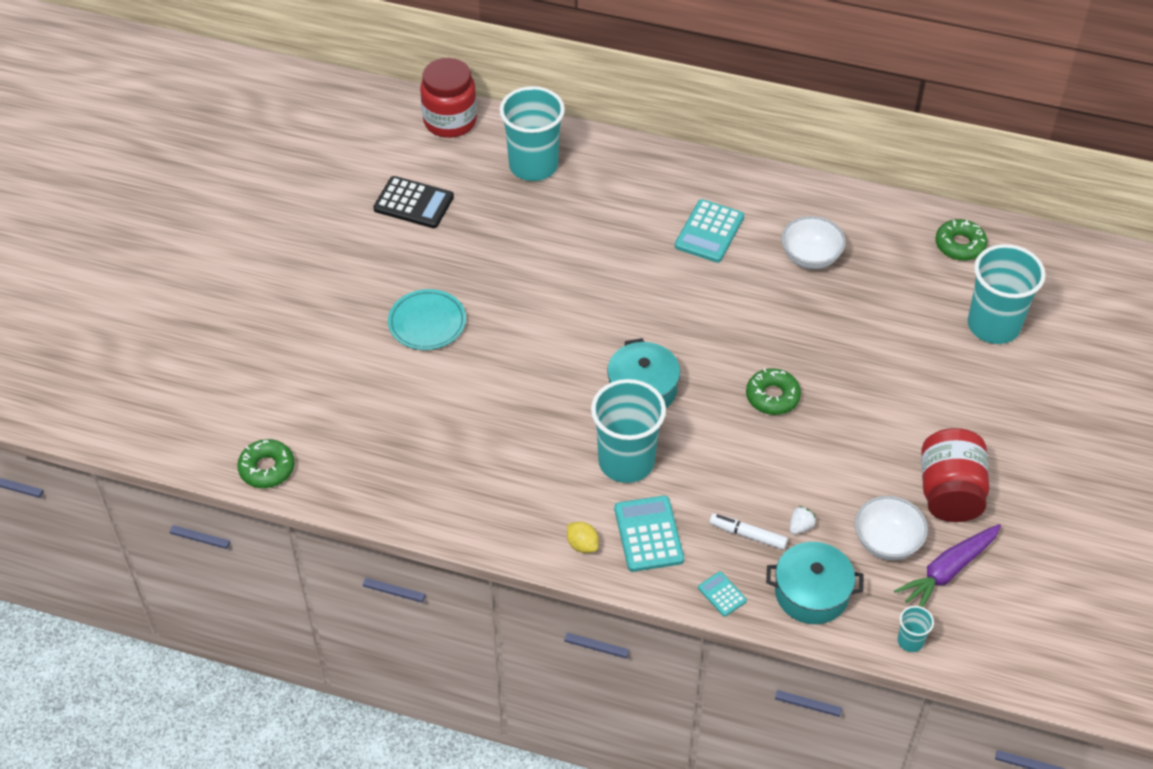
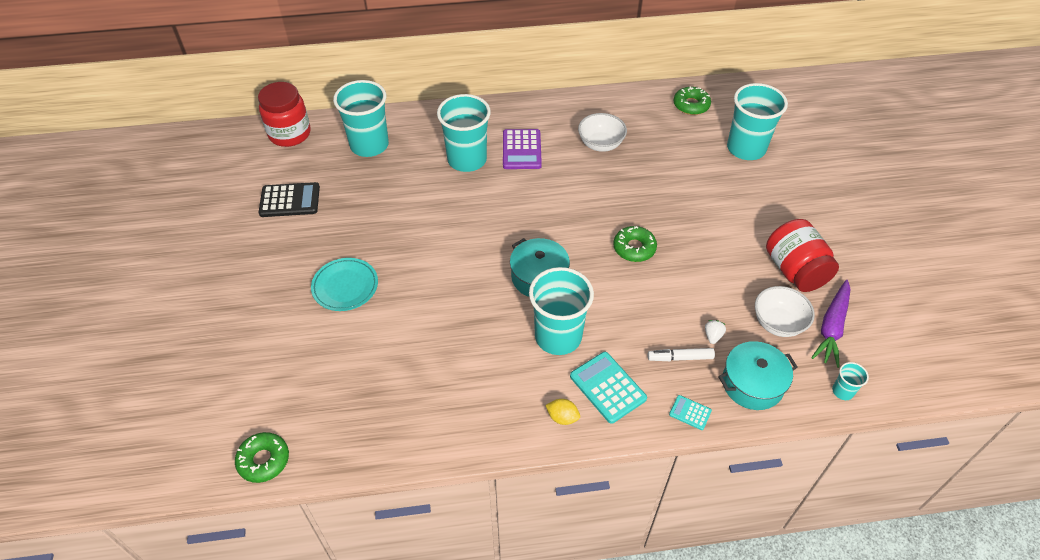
camera: 25 degrees left, 0 degrees up
turquoise calculator [675,199,744,263] -> purple calculator [503,129,542,169]
none -> turquoise cup [437,94,491,172]

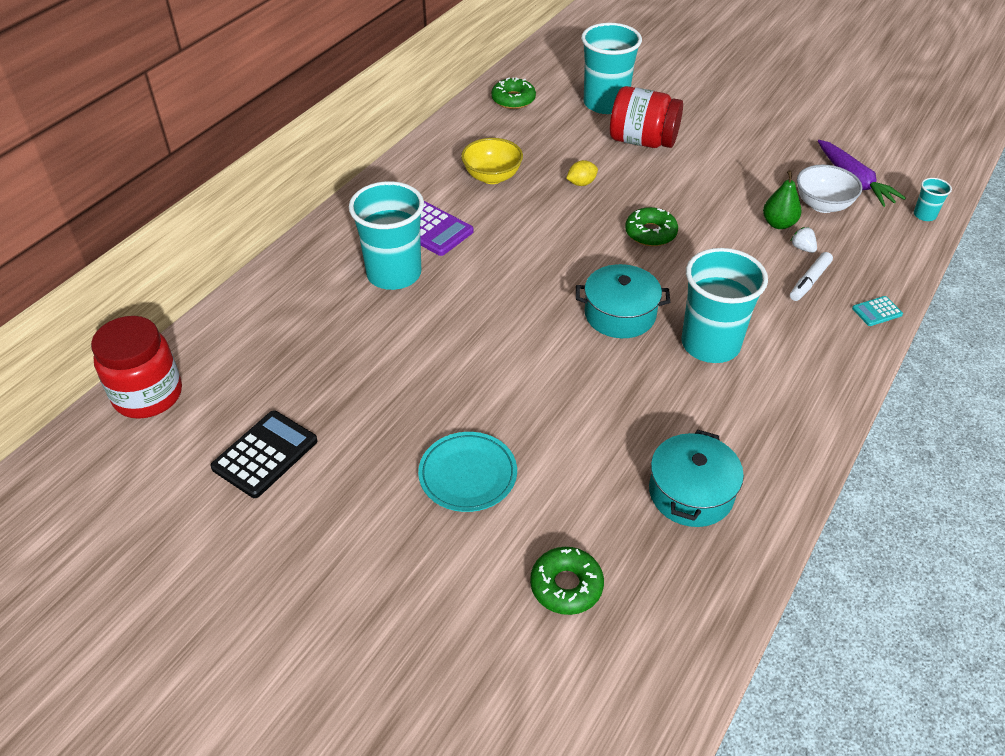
camera: 50 degrees left, 5 degrees down
green donut [235,432,289,483] -> green donut moved to [530,547,604,615]
turquoise cup [333,80,389,157] -> none
yellow lemon [545,399,580,425] -> yellow lemon moved to [566,160,598,186]
turquoise calculator [570,352,647,424] -> none
white bowl [578,113,627,152] -> yellow bowl [461,138,523,184]
turquoise pot [718,341,798,410] -> turquoise pot moved to [649,430,744,527]
red jar [766,219,839,292] -> red jar moved to [610,86,683,148]
none -> green pear [763,170,802,229]

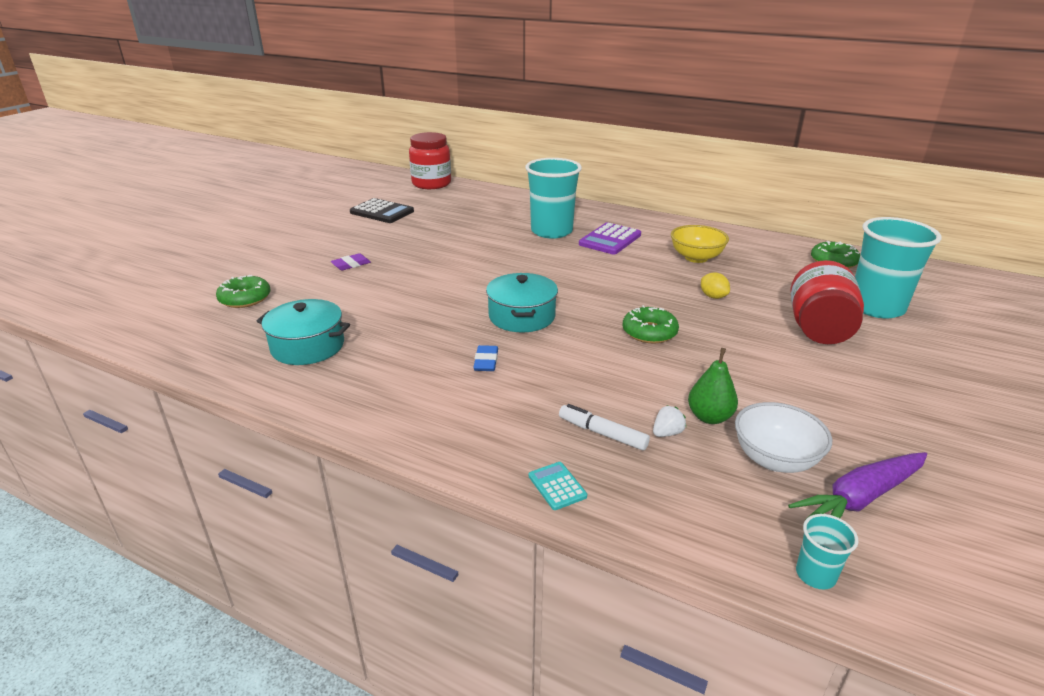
camera: 85 degrees right, 15 degrees down
turquoise plate [418,432,517,512] -> purple eraser [330,253,371,270]
turquoise cup [682,248,768,363] -> blue eraser [473,345,498,371]

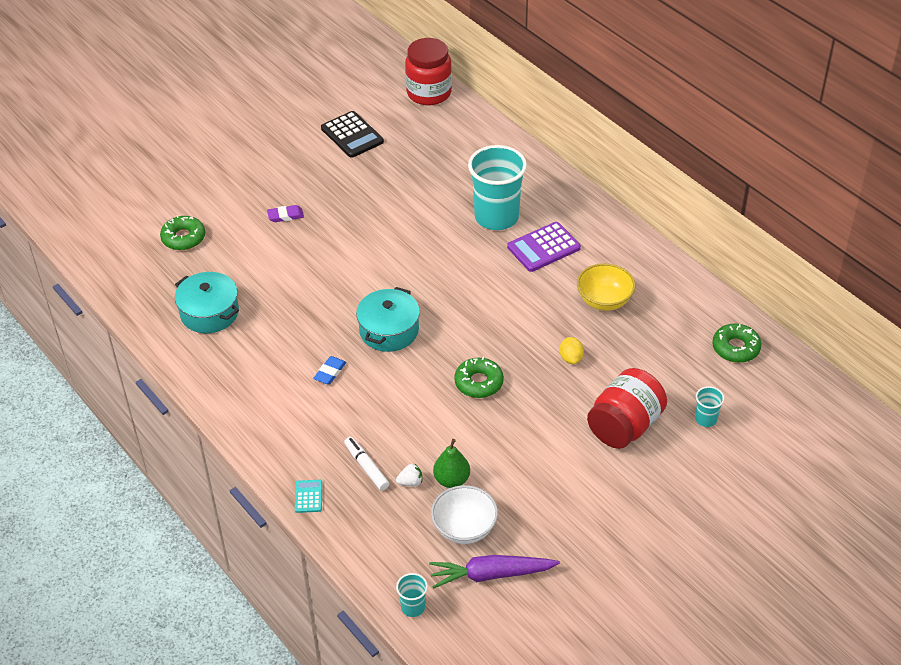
camera: 25 degrees right, 15 degrees up
turquoise cup [855,217,942,318] -> turquoise cup [695,386,724,427], size x0.43

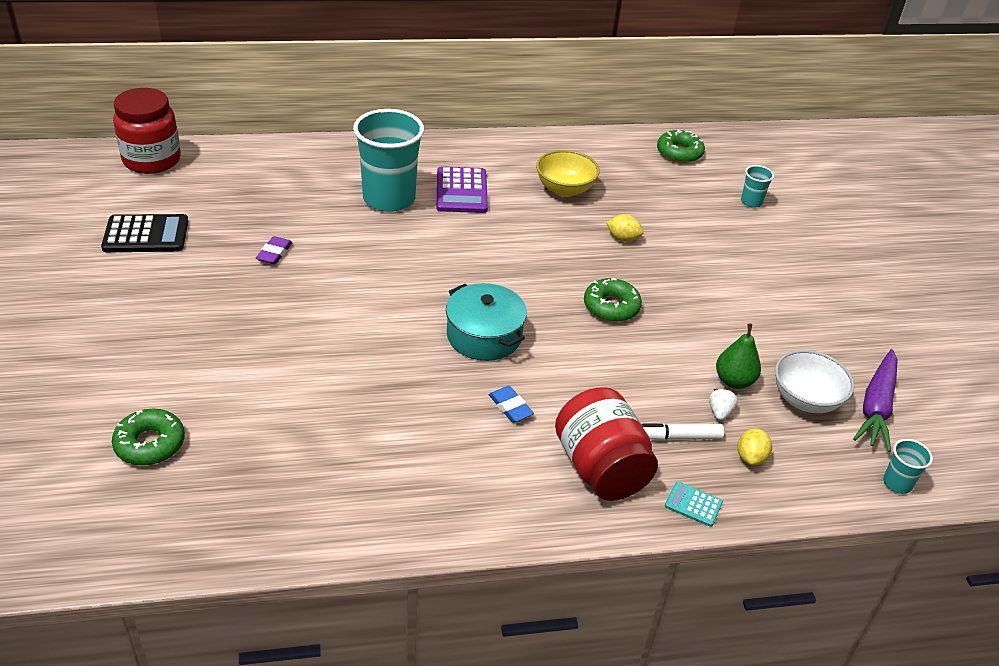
camera: 65 degrees left, 5 degrees down
turquoise pot [175,272,239,333] -> none
purple eraser [267,205,304,222] -> purple eraser moved to [256,236,293,265]
red jar [587,368,667,449] -> red jar moved to [555,387,658,501]
none -> yellow lemon [738,428,772,465]

